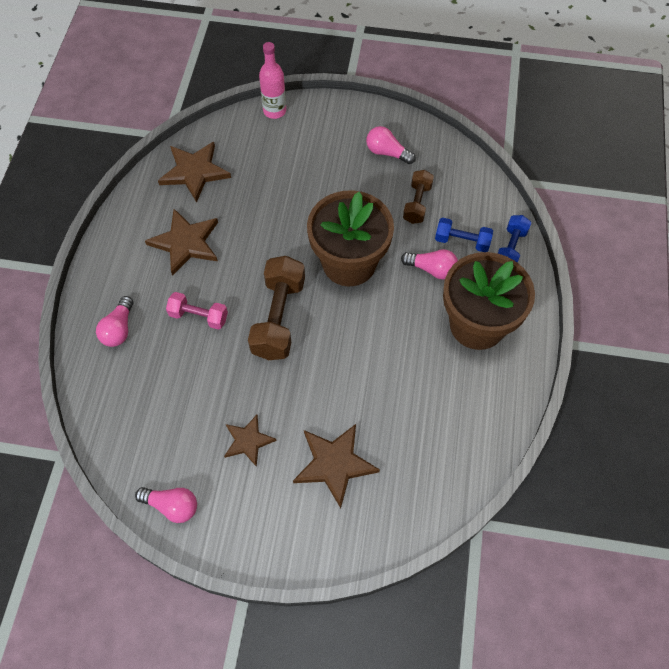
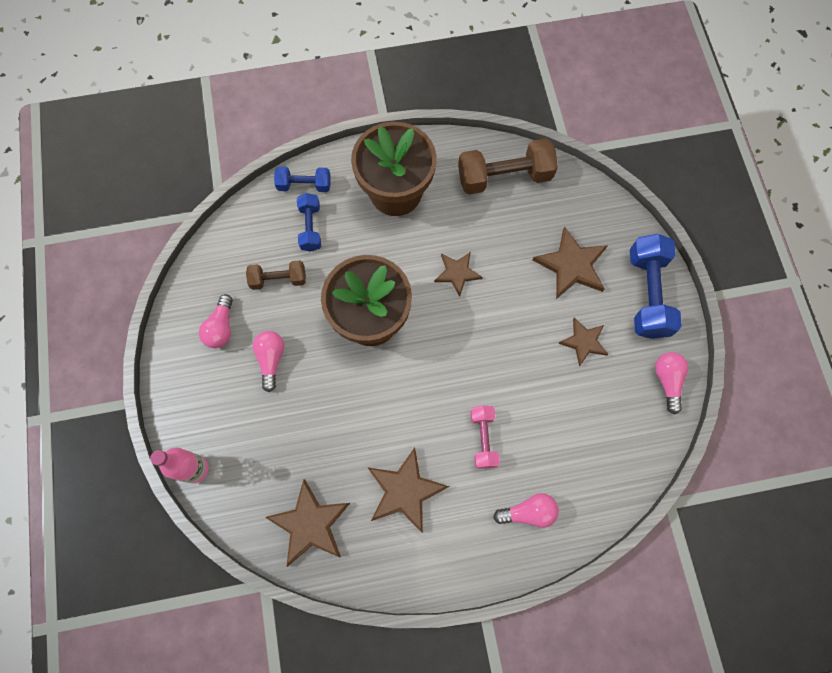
camera: 110 degrees left, 10 degrees up
brown dumbbell [248,256,305,360] -> brown dumbbell moved to [458,138,558,194]
pink light bulb [401,249,458,280] -> pink light bulb moved to [253,331,284,392]
none -> brown star [434,252,483,297]
none -> blue dumbbell [630,234,682,339]

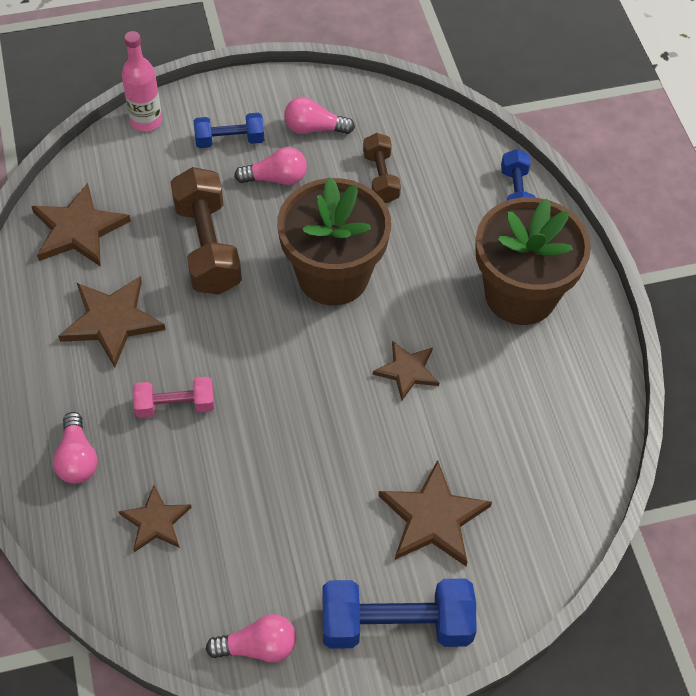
camera: 85 degrees right, 15 degrees down
blue dumbbell [297,193,321,251] -> blue dumbbell moved to [194,113,264,148]
brown dumbbell [458,138,558,194] -> brown dumbbell moved to [170,167,242,295]
brown star [558,318,608,366] -> brown star moved to [119,485,192,552]

